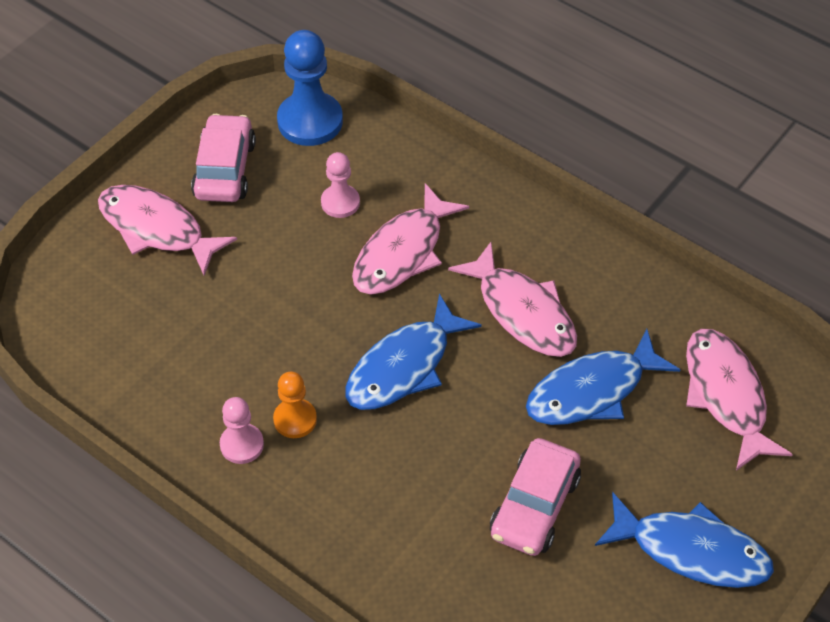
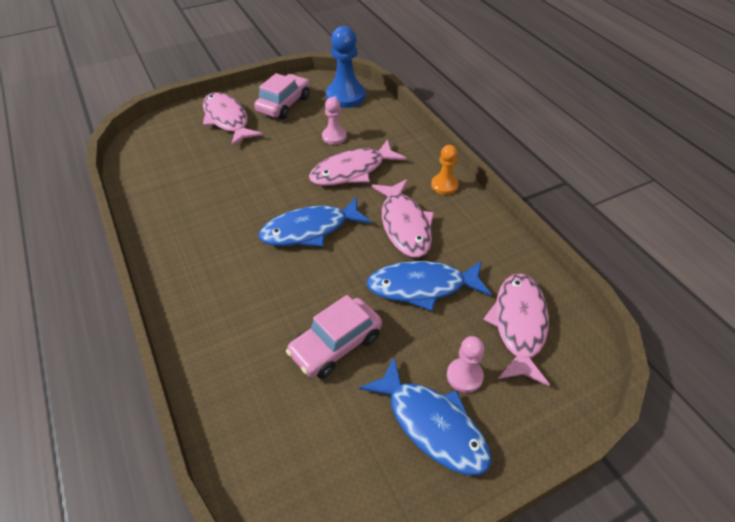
camera: 25 degrees right, 5 degrees down
pink pawn [220,397,264,464] -> pink pawn moved to [447,336,484,393]
orange pawn [273,372,317,438] -> orange pawn moved to [431,145,459,195]

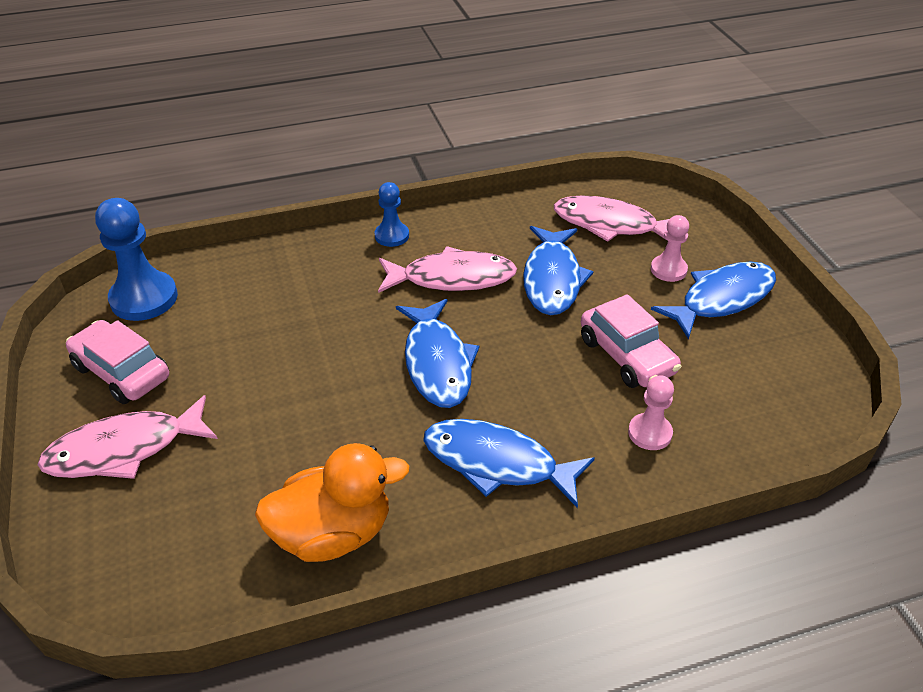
camera: 80 degrees left, 5 degrees down
pink fish [309,139,406,186] -> none
pink pawn [322,97,347,145] -> pink pawn moved to [628,375,674,450]
orange pawn [431,145,459,195] -> blue pawn [374,182,409,247]
none -> orange duck [255,443,409,562]
none -> blue fish [423,419,595,508]

